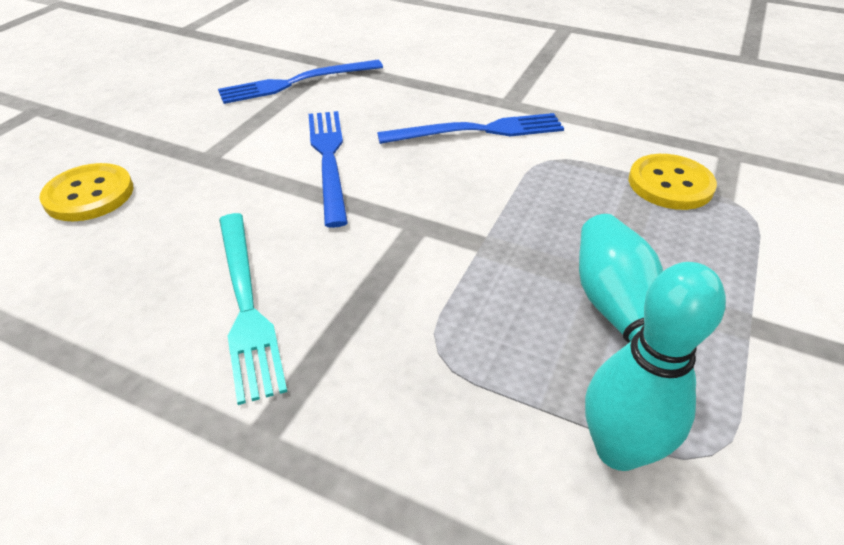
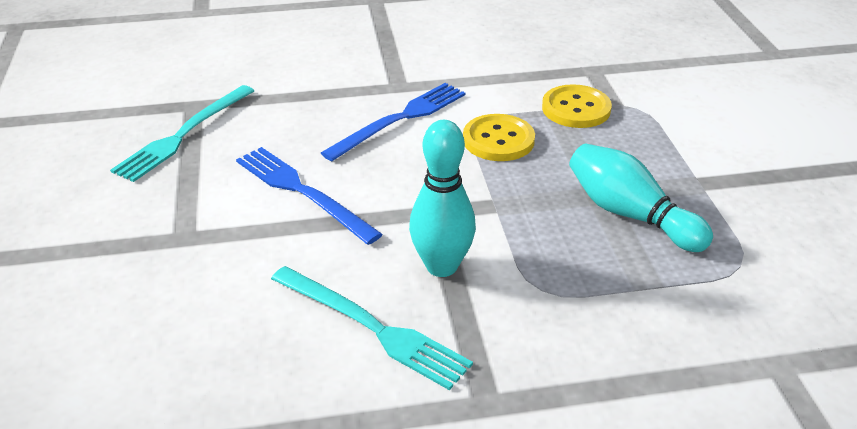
camera: 35 degrees left, 5 degrees down
yellow button [39,163,133,221] -> yellow button moved to [463,114,535,161]
blue fork [218,60,383,104] -> turquoise fork [110,85,254,182]
turquoise bowling pin [585,262,726,471] -> turquoise bowling pin moved to [409,120,476,277]

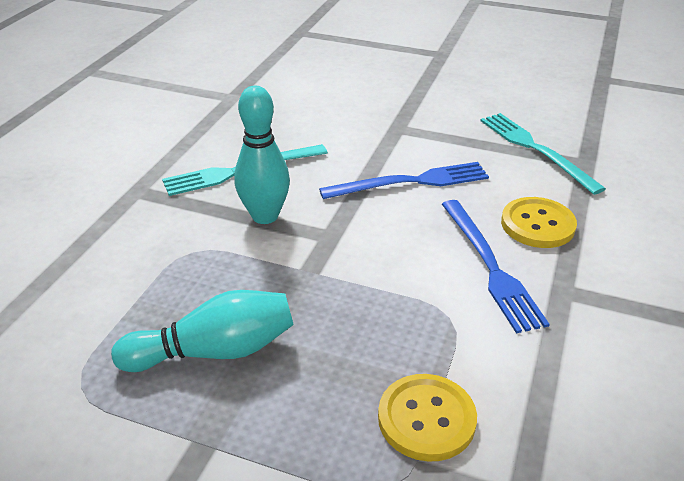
camera: 120 degrees right, 0 degrees up
yellow button [463,114,535,161] -> yellow button moved to [501,197,577,248]

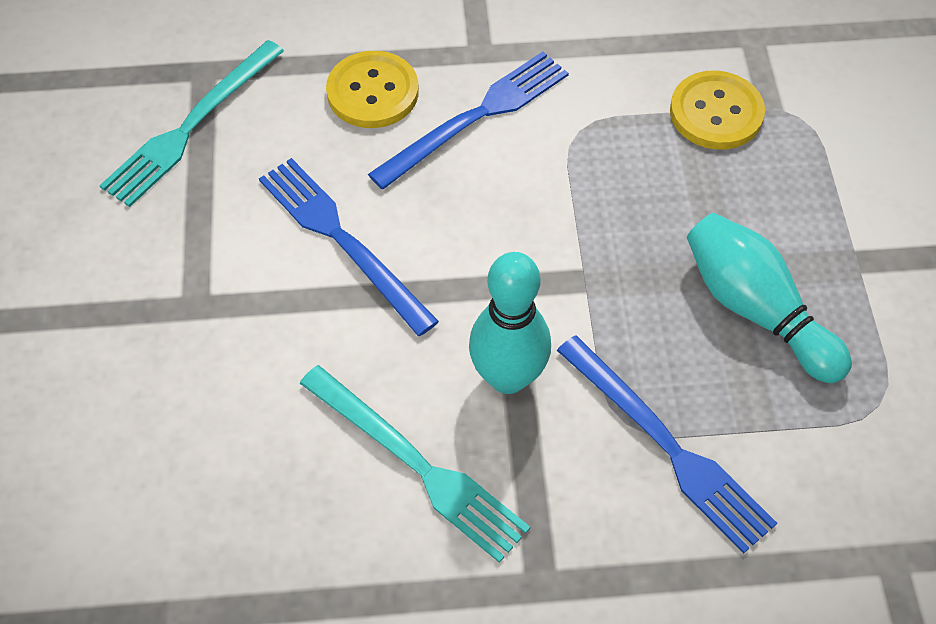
camera: 115 degrees left, 20 degrees up
none -> blue fork [557,335,777,554]

